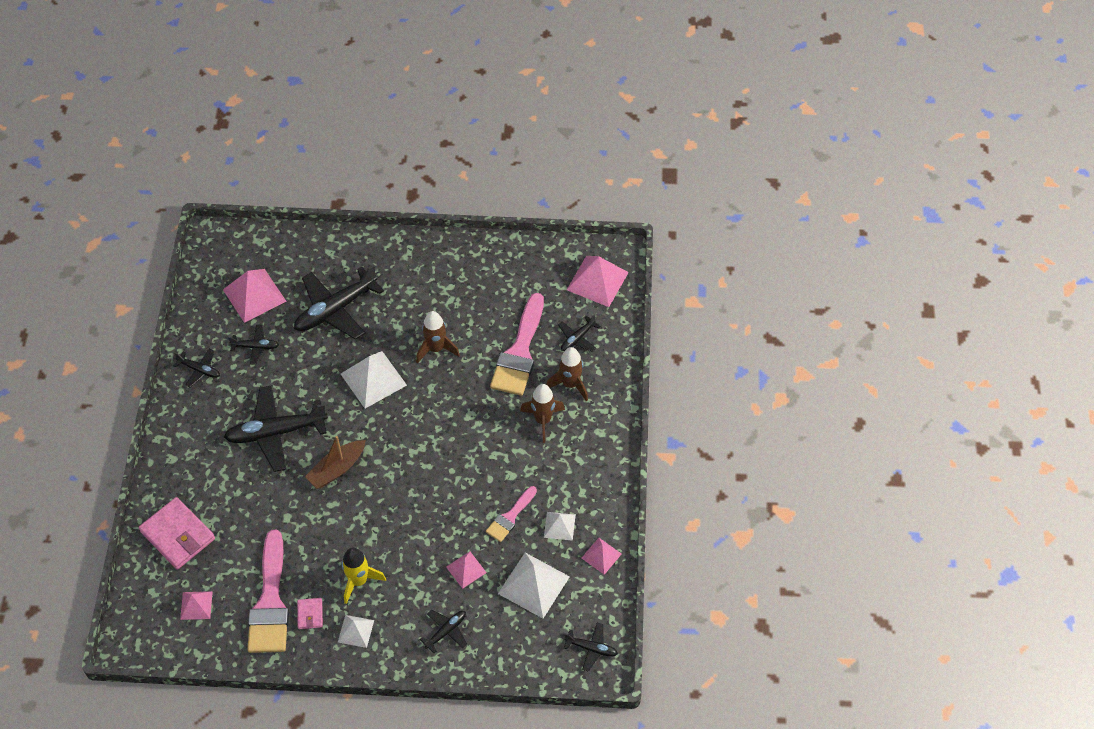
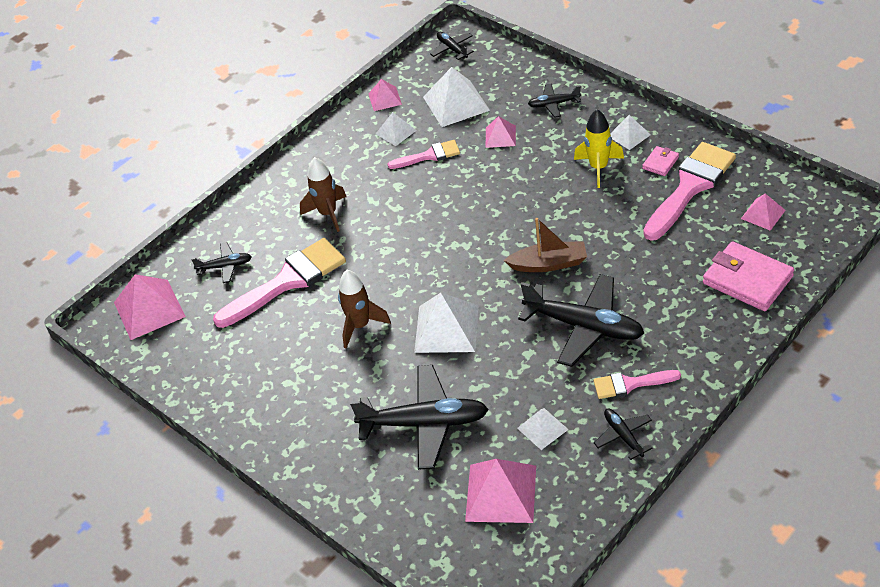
camera: 135 degrees left, 10 degrees down
pink wallet [139,497,215,569] -> pink wallet turned 45 degrees counterclockwise [703,241,794,311]
black plane [228,325,279,365] -> white pyramid [517,408,569,450]
brown rocket [546,347,588,401] -> none
none -> pink brush [593,370,681,399]

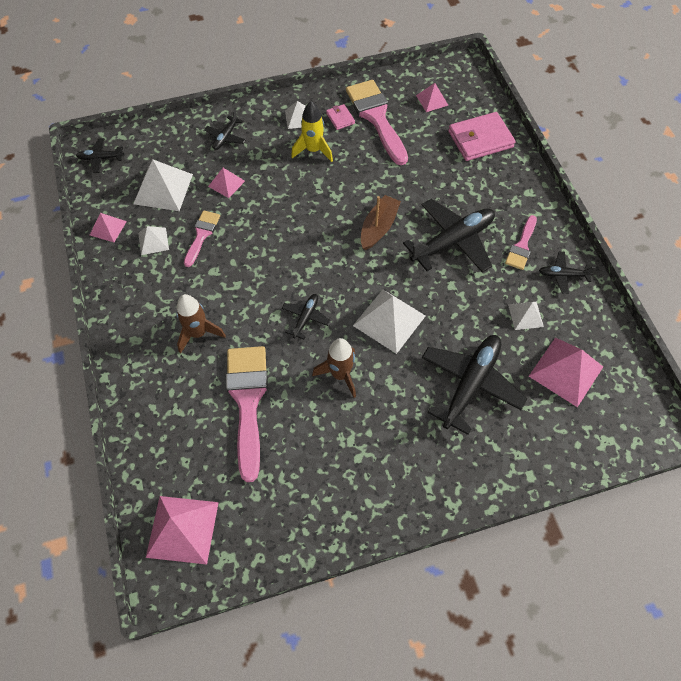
camera: 65 degrees left, 15 degrees up
black plane [191,242,252,283] -> black plane moved to [282,294,331,339]

